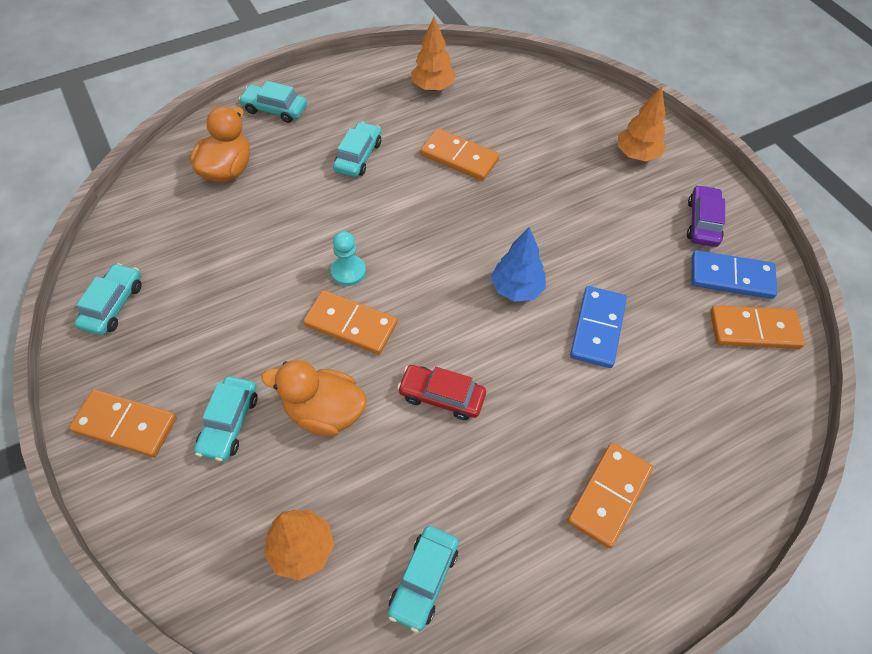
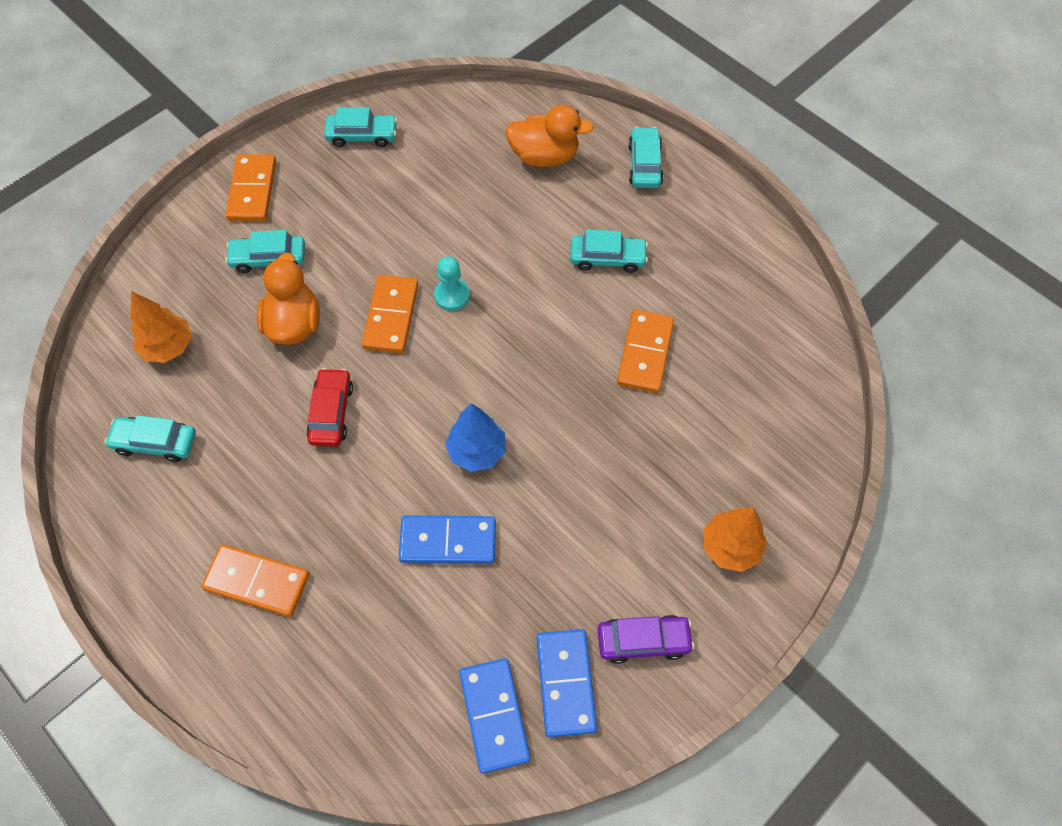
camera: 75 degrees right, 5 degrees up
orange tree [411,17,456,91] -> none
orange domino [710,305,805,349] -> blue domino [459,658,530,774]

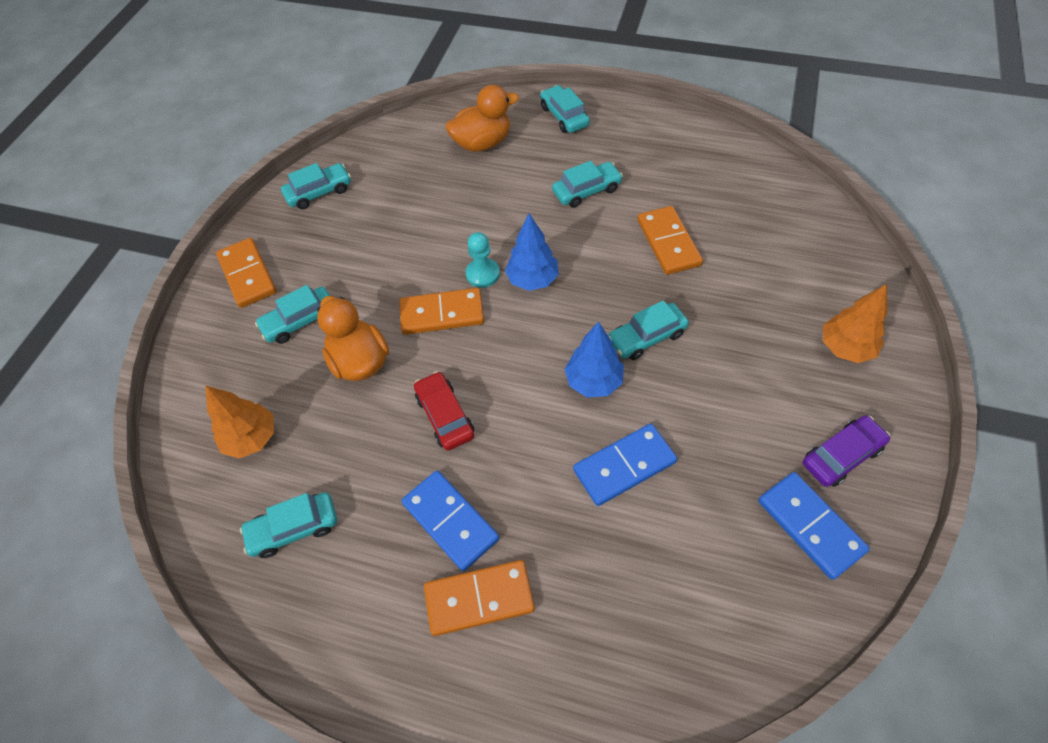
camera: 25 degrees left, 5 degrees down
orange domino [362,275,418,353] -> orange domino turned 75 degrees counterclockwise [400,288,484,335]
blue domino [459,658,530,774] -> blue domino moved to [402,471,499,571]
none -> blue tree [505,214,559,291]
none -> turquoise car [608,300,689,360]

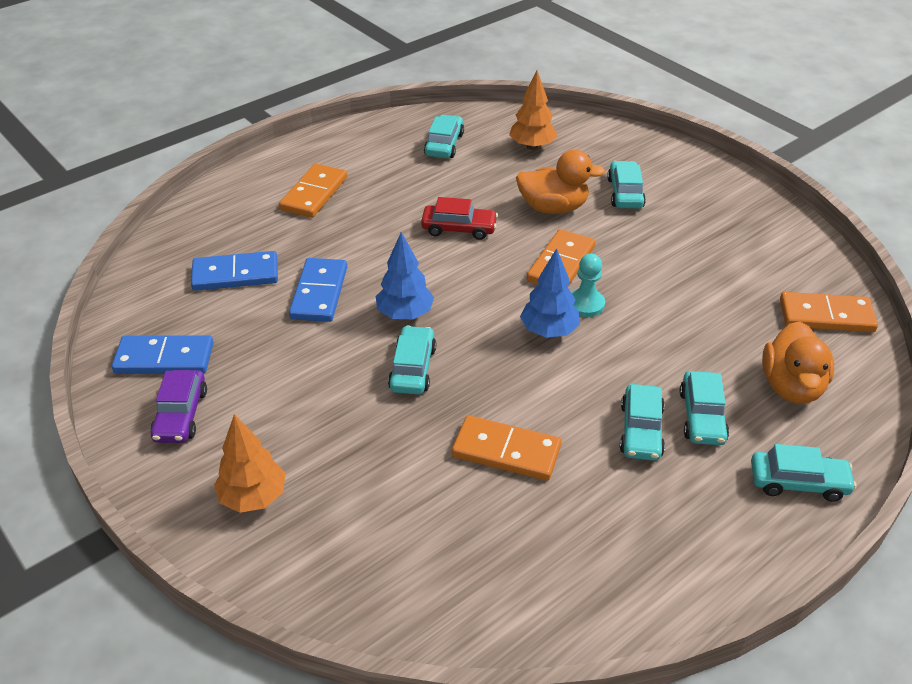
camera: 120 degrees right, 15 degrees down
orange domino [216,238,277,308] -> orange domino moved to [780,292,878,332]
turquoise car [281,163,351,209] -> turquoise car moved to [680,371,729,445]
blue domino [402,471,499,571] -> blue domino moved to [191,251,278,291]

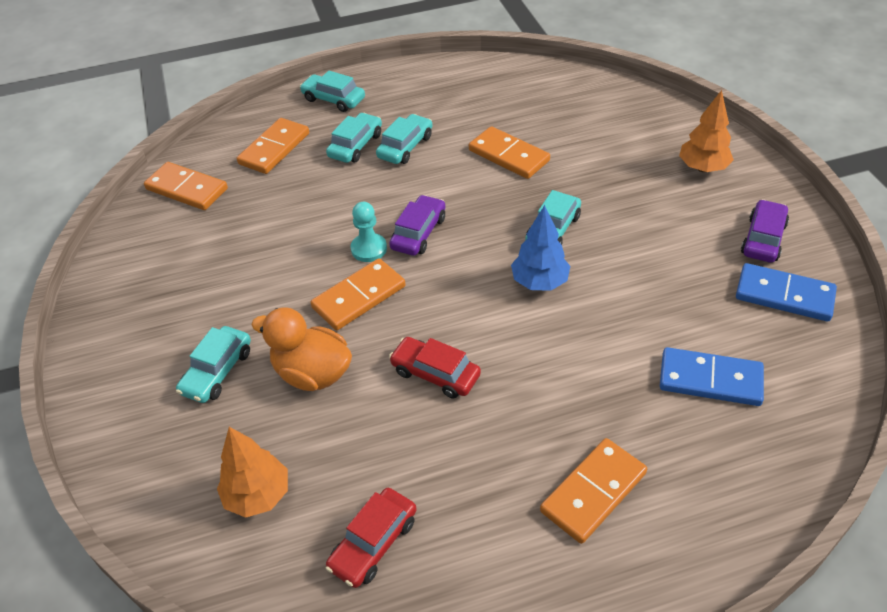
camera: 155 degrees left, 5 degrees up
blue domino [289,258,347,322] -> none
turquoise car [424,115,464,158] -> red car [326,488,417,588]
blue tree [520,248,580,338] -> purple car [389,195,446,256]
orange duck [762,321,834,404] -> orange domino [237,118,309,174]

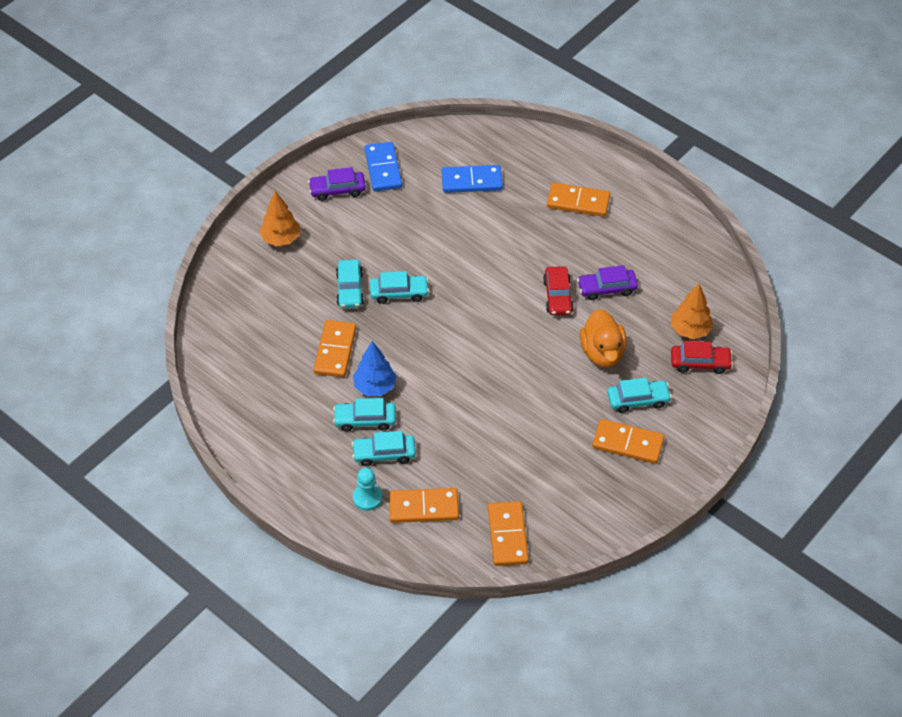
camera: 125 degrees left, 5 degrees up
turquoise car [300,71,365,112] -> turquoise car moved to [336,259,364,308]
orange domino [310,258,406,330] -> orange domino moved to [592,419,664,464]
red car [326,488,417,588] -> red car moved to [671,341,733,374]
turquoise pawn [351,202,387,262] -> turquoise pawn moved to [353,468,382,511]
purple car [389,195,446,256] -> purple car moved to [577,265,638,300]
blue tree [511,205,570,291] -> blue tree moved to [353,341,397,396]
blue domino [660,347,764,406] -> blue domino turned 75 degrees counterclockwise [442,165,503,193]

